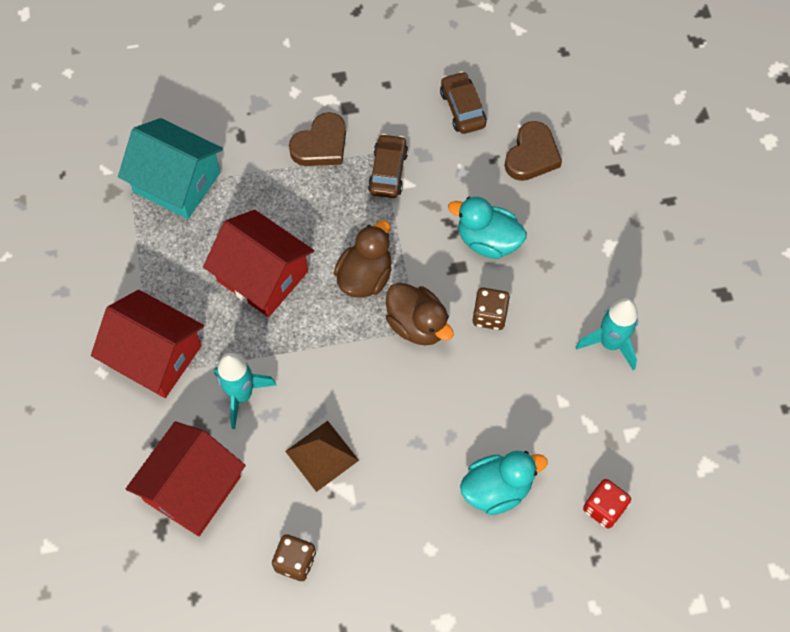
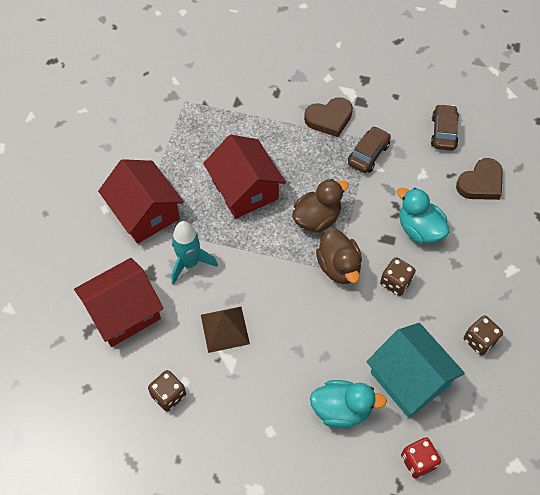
camera: 25 degrees right, 5 degrees down
turquoise house [118,118,223,219] -> turquoise house moved to [366,323,465,418]
turquoise rocket [576,298,638,370] -> brown dice [464,315,503,356]

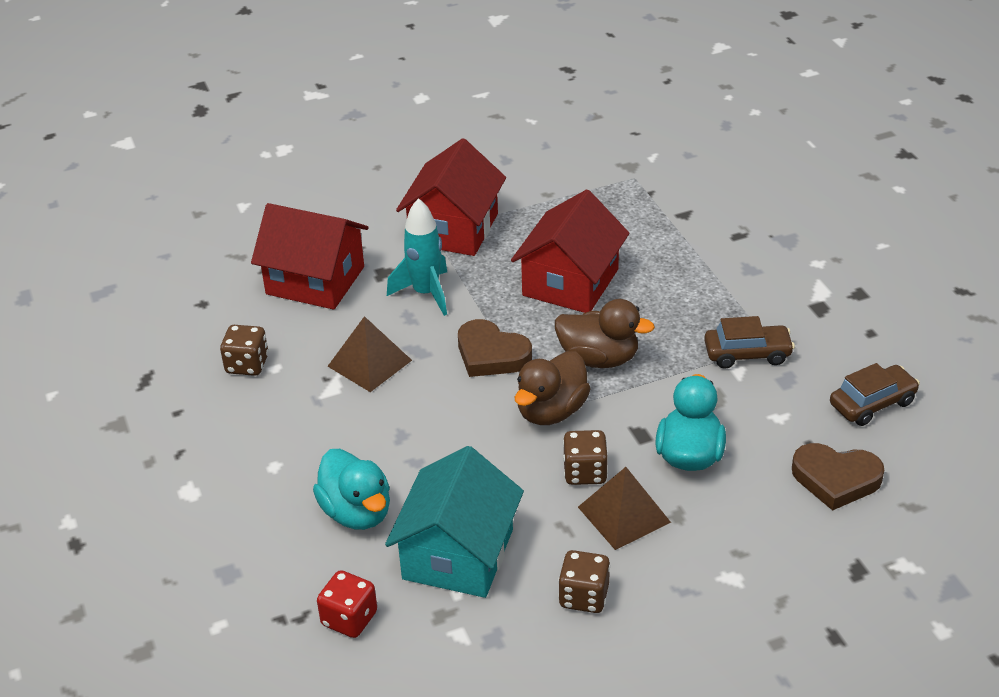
camera: 55 degrees right, 20 degrees down
brown heart [304,97,353,137] -> brown heart moved to [458,319,532,377]
none -> brown pyramid [578,467,671,550]

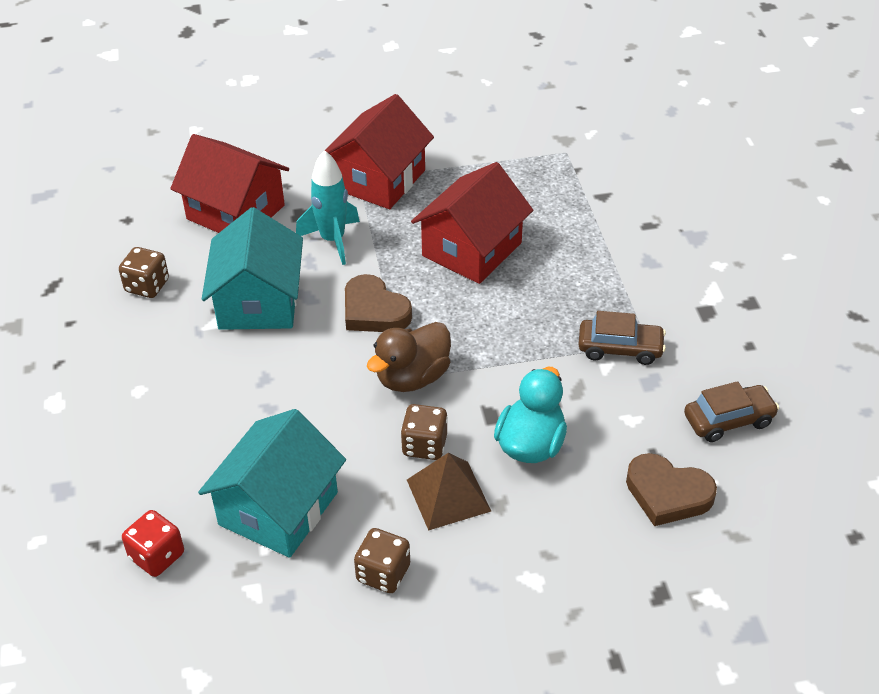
camera: 10 degrees right, 5 degrees up
turquoise duck [313,449,390,530] -> none
brown pyramid [327,316,412,392] -> turquoise house [202,207,303,330]
brown duck [555,299,655,368] -> none

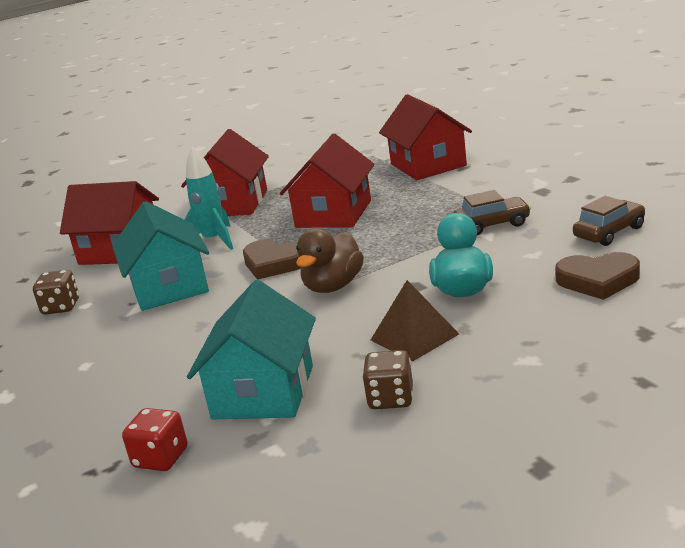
camera: 15 degrees left, 20 degrees down
brown dice [401,404,448,460] -> none
none -> red house [379,94,472,180]

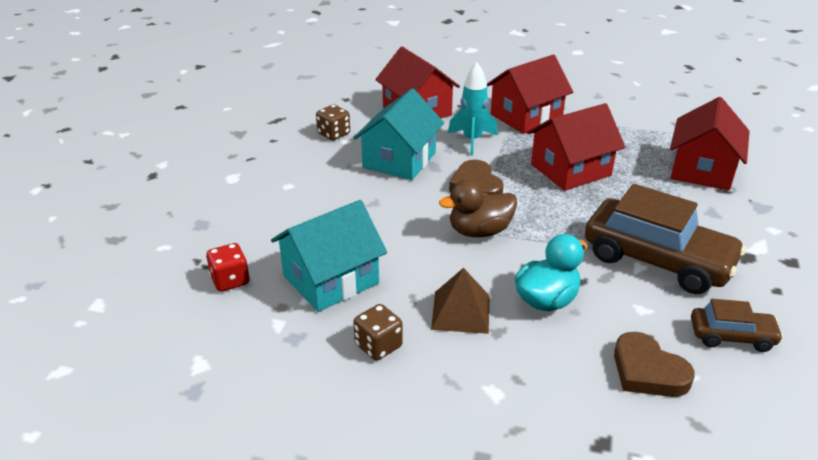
camera: 40 degrees right, 10 degrees up
brown car [454,190,531,235] -> brown car [585,184,746,294], size x1.98

